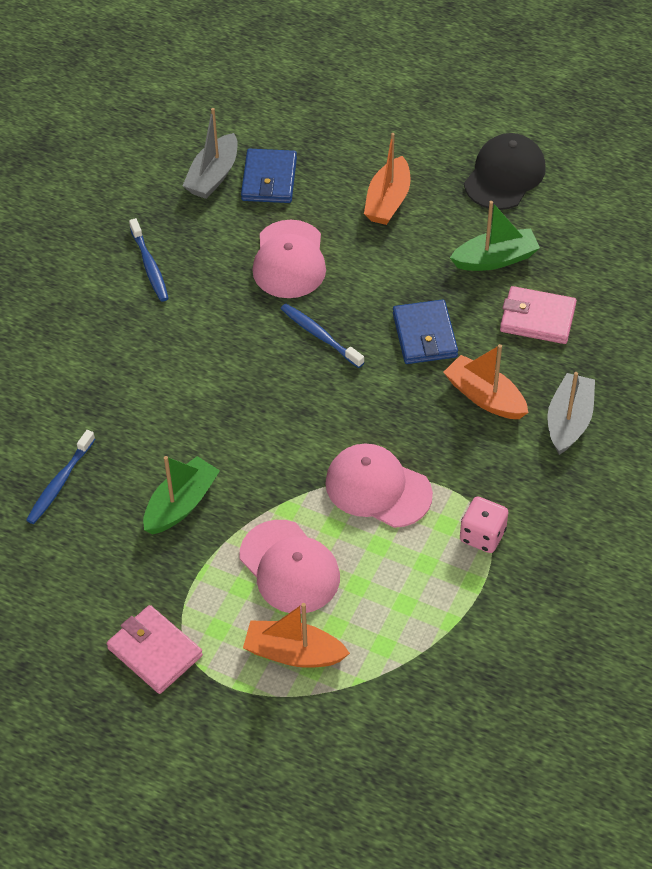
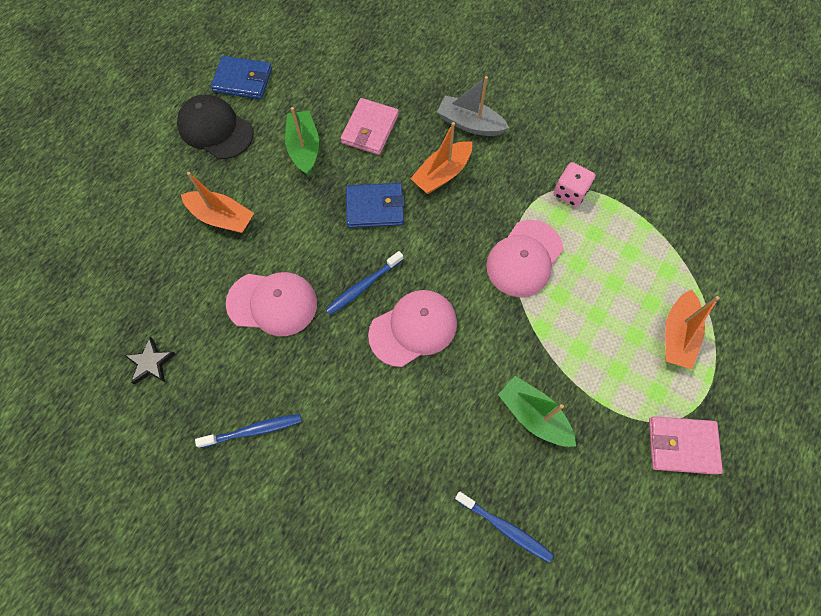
camera: 85 degrees left, 15 degrees up
pink wallet [107,605,203,694] -> pink wallet turned 45 degrees clockwise [649,416,723,475]
grey boat [182,108,238,199] -> black star [124,337,176,385]
pink cap [240,520,340,614] -> pink cap moved to [368,290,457,367]
blue wallet [241,149,297,203] -> blue wallet moved to [211,56,272,99]

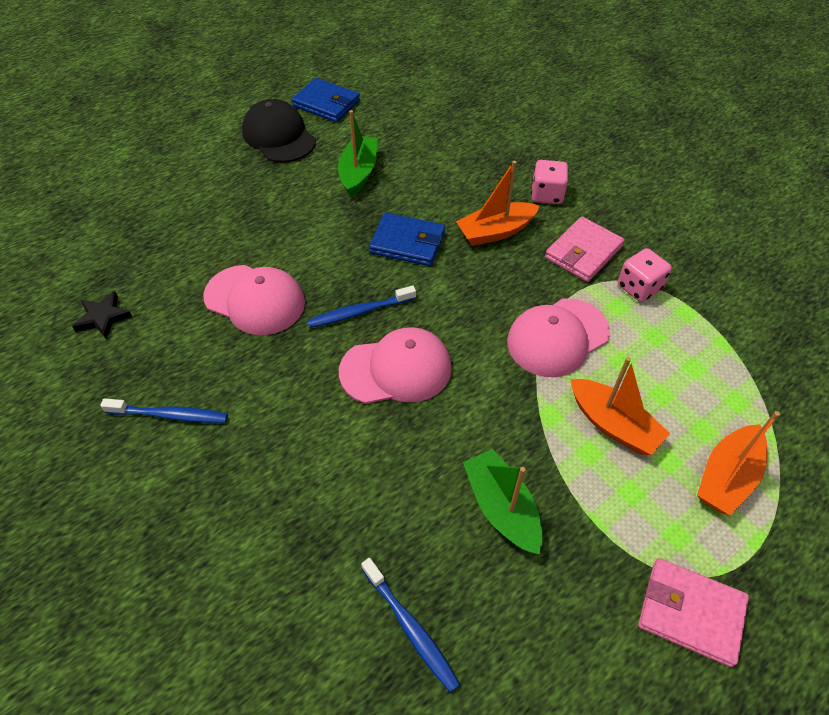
camera: 20 degrees right, 15 degrees down
orange boat [181,172,254,233] -> orange boat moved to [570,357,670,455]
pink wallet [341,98,399,155] -> pink wallet moved to [545,217,624,282]
grey boat [437,76,509,136] -> pink dice [531,160,568,204]

